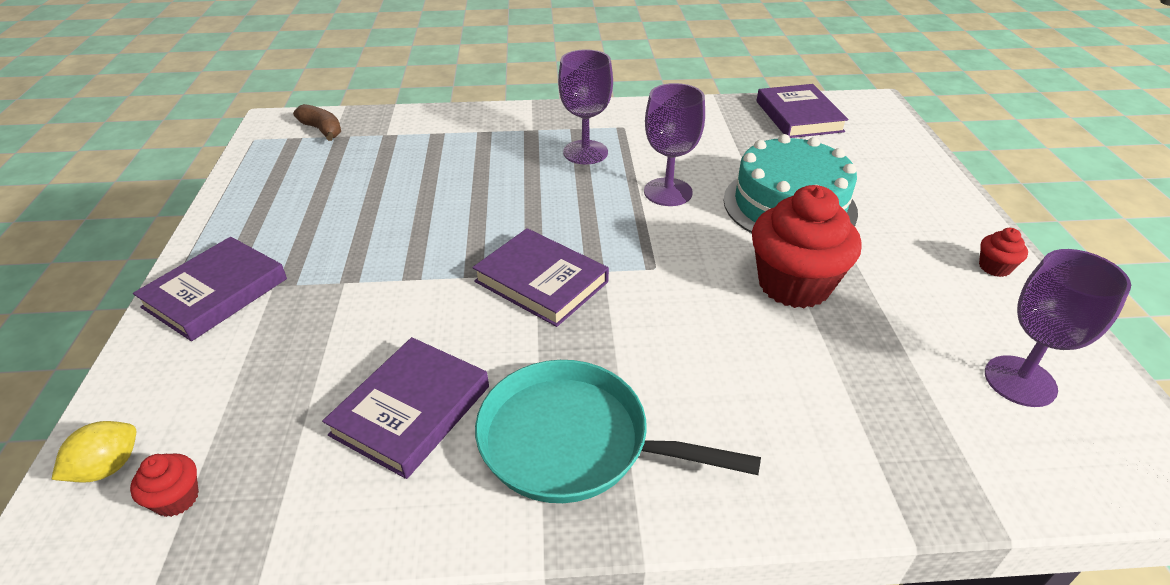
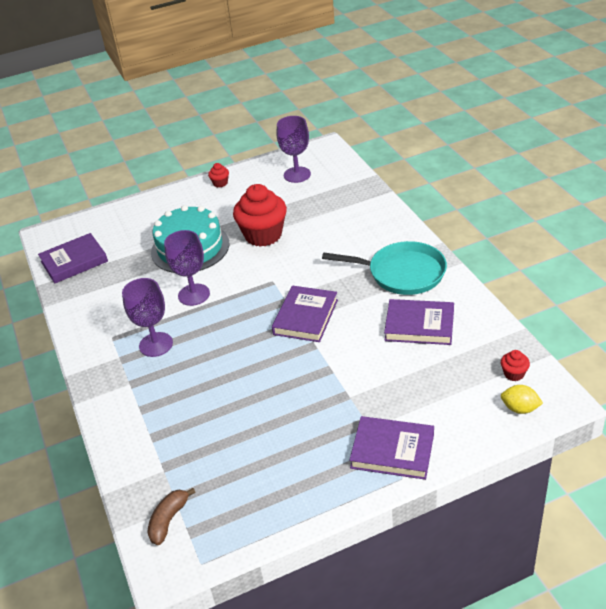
camera: 105 degrees left, 0 degrees up
turquoise pan [475,360,761,503] -> turquoise pan turned 75 degrees counterclockwise [322,241,447,295]

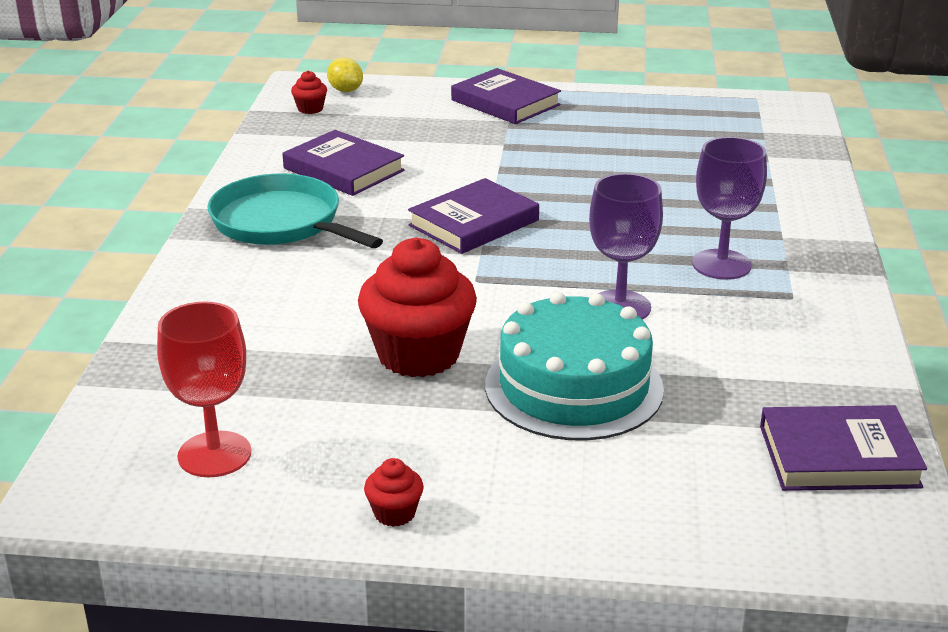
camera: 155 degrees left, 10 degrees down
brown banana [147,488,196,545] -> none
purple goblet [277,116,311,183] -> red goblet [157,301,251,477]

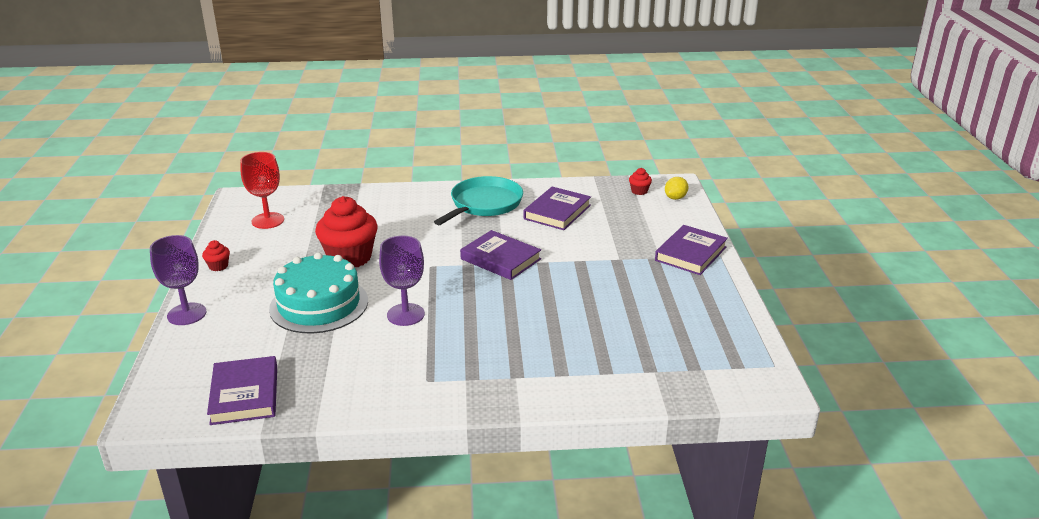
camera: 80 degrees right, 0 degrees up
purple goblet [692,137,767,280] -> purple goblet moved to [150,235,206,325]

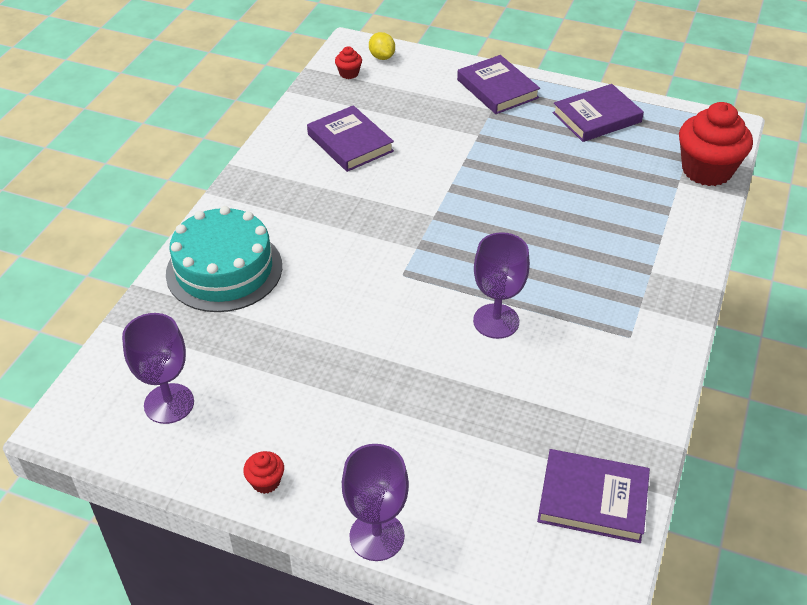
camera: 65 degrees left, 15 degrees up
red goblet [240,152,284,229] -> purple goblet [122,313,194,424]
turquoise cake [269,252,368,334] -> turquoise cake moved to [166,206,282,312]
red cupcake [315,196,378,267] -> red cupcake moved to [679,102,753,186]
turquoise pan [434,176,523,225] -> none
purple book [460,230,541,280] -> purple book moved to [553,84,644,142]

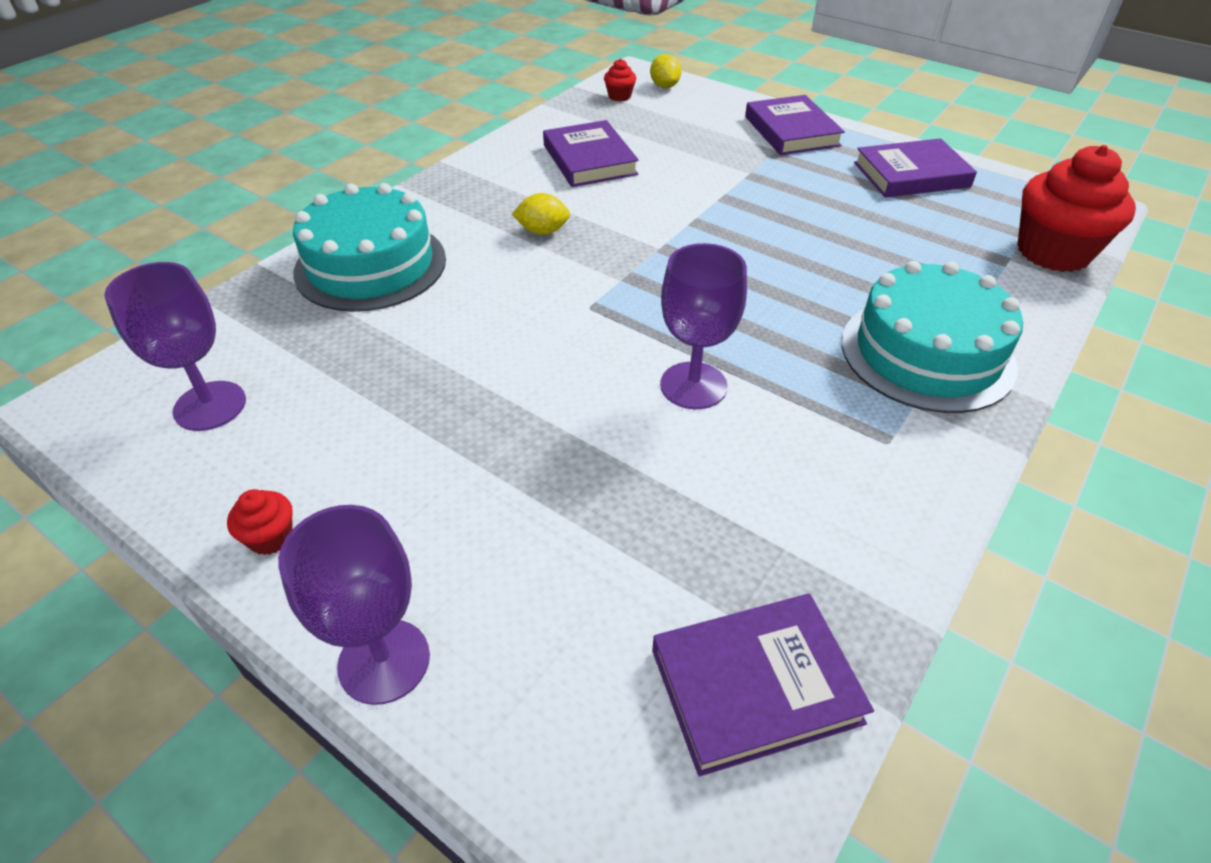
camera: 15 degrees right, 0 degrees up
purple book [537,449,650,543] -> purple book turned 45 degrees counterclockwise [652,594,874,777]
none -> yellow lemon [512,193,570,235]
none -> turquoise cake [842,261,1023,413]

